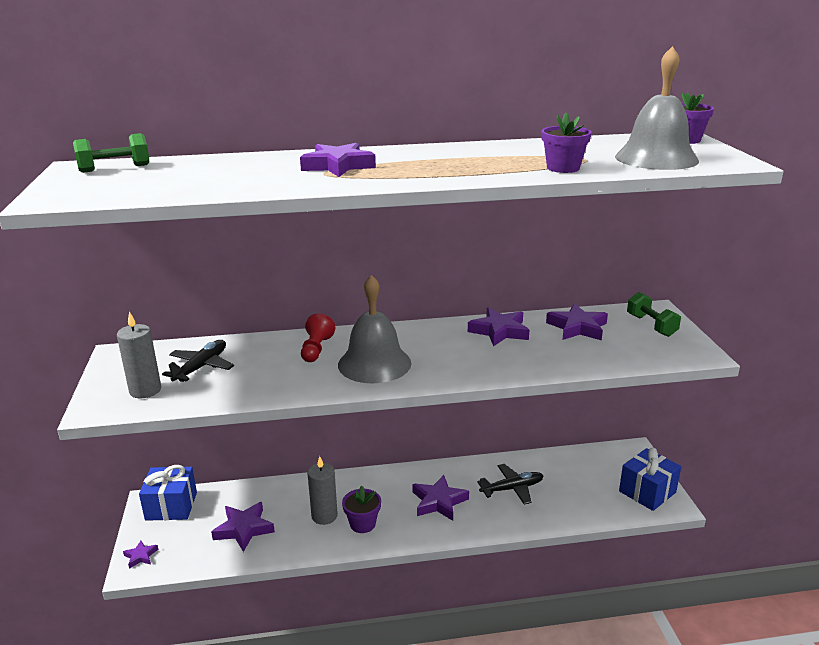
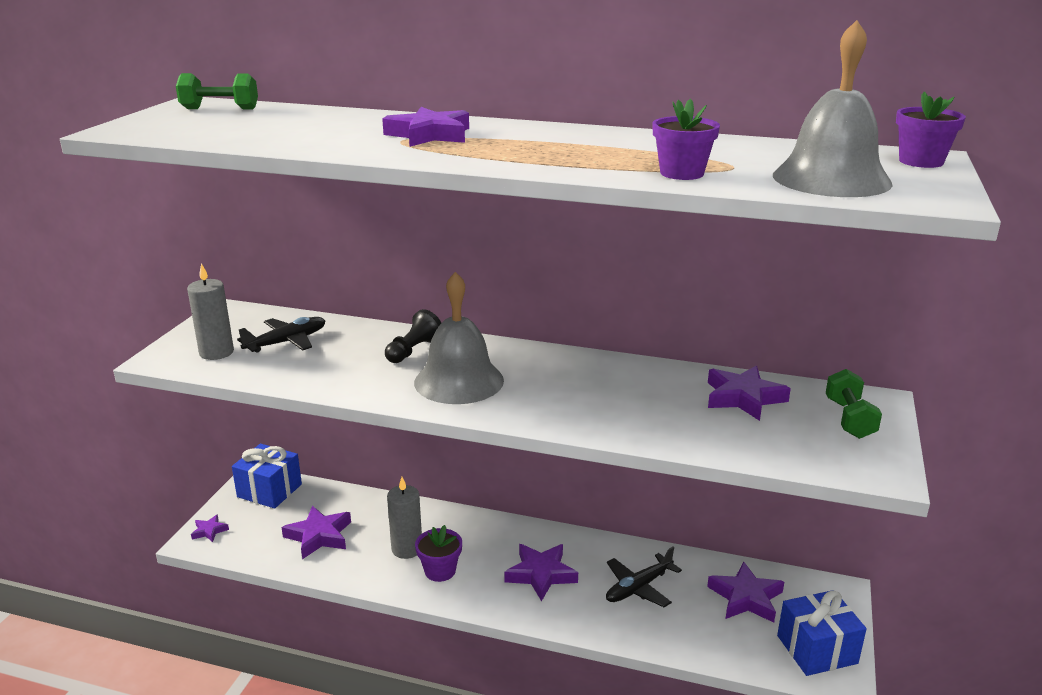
camera: 25 degrees right, 0 degrees up
red pawn [301,313,335,362] -> black pawn [385,309,441,363]
purple star [468,308,529,347] -> purple star moved to [707,561,784,623]
black plane [477,464,543,504] -> black plane turned 135 degrees clockwise [606,547,682,607]

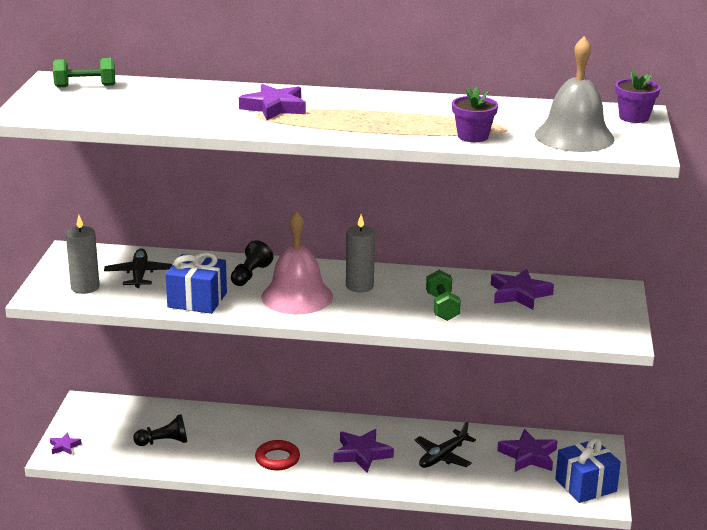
camera: 10 degrees left, 0 degrees up
blue gift [232,444,302,508] -> blue gift moved to [165,252,227,314]
black plane [237,317,325,353] -> black plane turned 45 degrees counterclockwise [104,248,172,288]
purple star [281,506,351,559] -> black pawn [133,414,187,446]
grey candle [387,477,422,559] -> grey candle moved to [346,215,375,293]
grey bell [414,272,504,404] -> pink bell [261,211,333,314]
purple flower pot [415,525,462,582] -> red ring [255,440,300,470]
green dumbbell [826,369,882,439] -> green dumbbell moved to [426,270,461,321]

